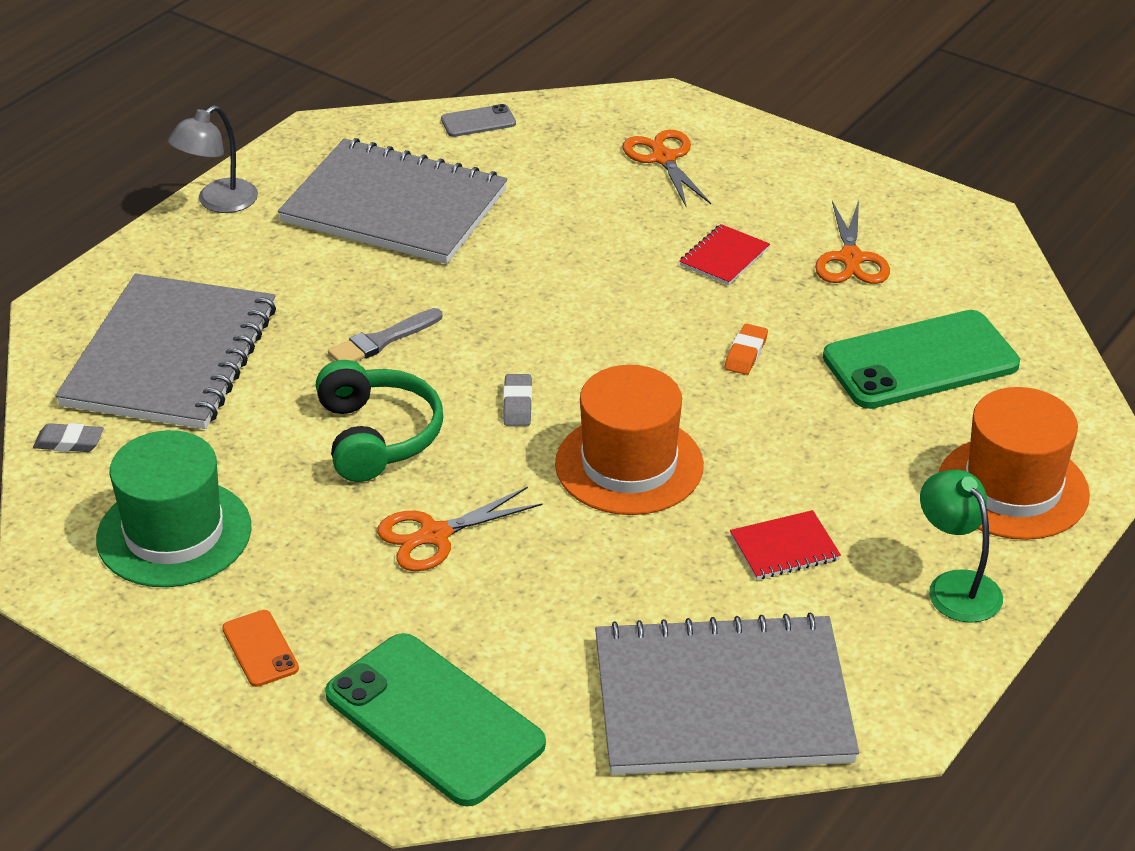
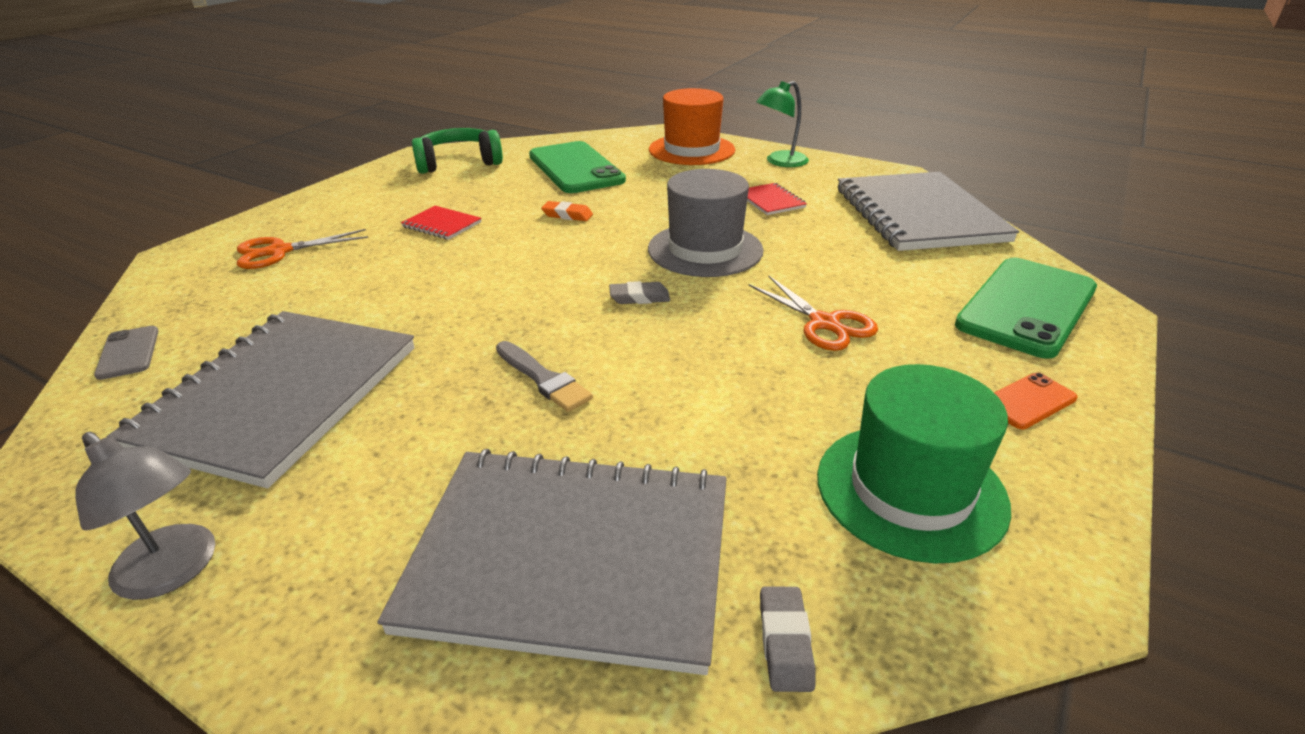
camera: 95 degrees left, 5 degrees down
green headphones [316,360,443,482] -> green headphones moved to [412,128,503,174]
orange hat [555,365,704,515] -> grey hat [648,169,764,277]
orange scissors [815,200,890,284] -> none

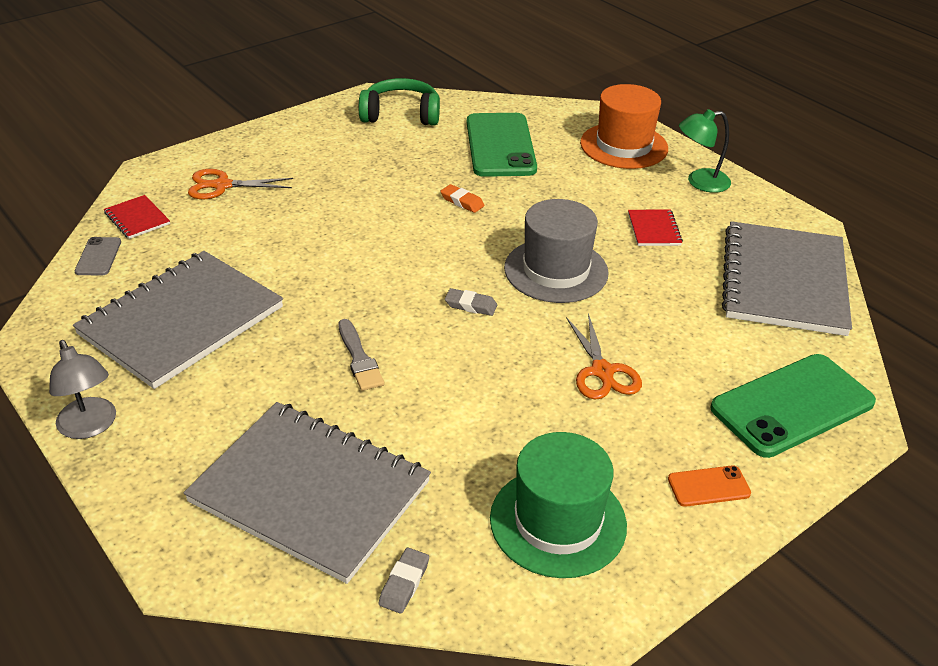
camera: 20 degrees right, 5 degrees up
red notebook [401,206,481,240] -> red notebook moved to [104,195,170,239]

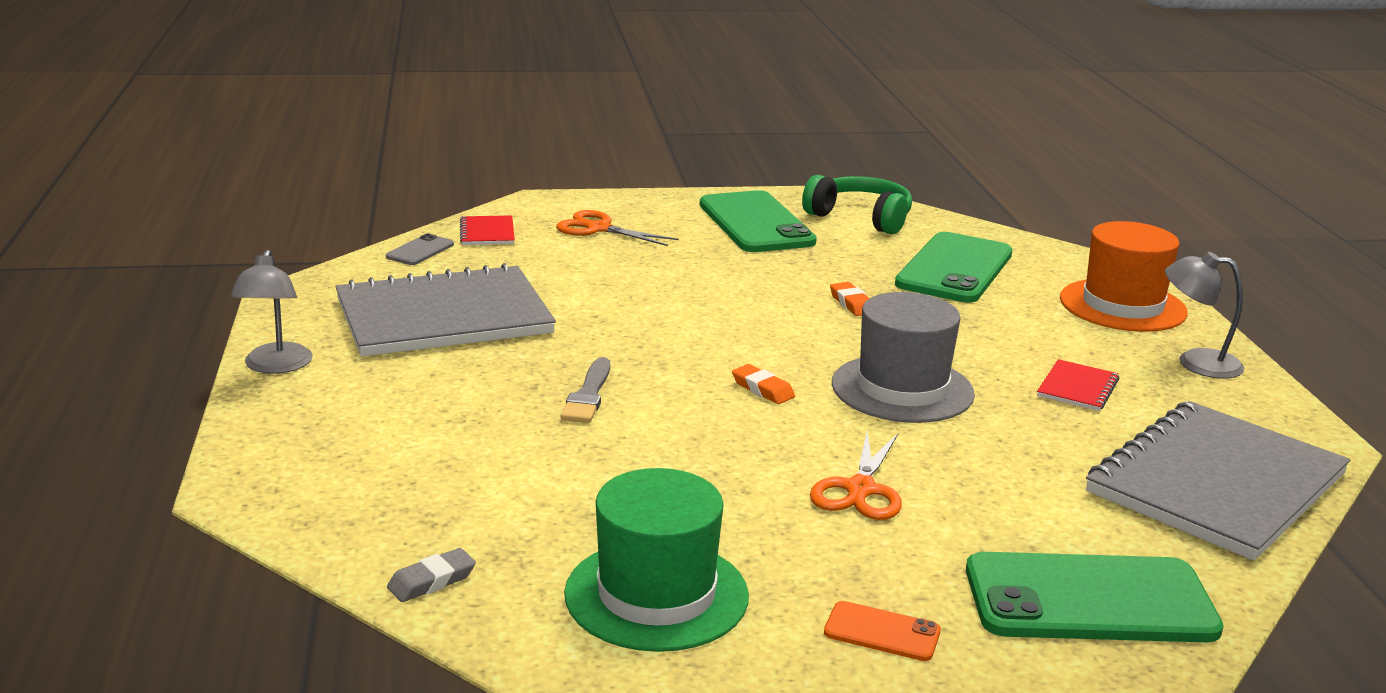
camera: 30 degrees right, 15 degrees down
grey notebook [183,402,431,584] -> none
grey eraser [445,288,497,316] -> orange eraser [732,364,795,404]
green lamp [679,109,731,193] -> grey lamp [1165,252,1244,379]
none -> green phone [700,190,817,252]

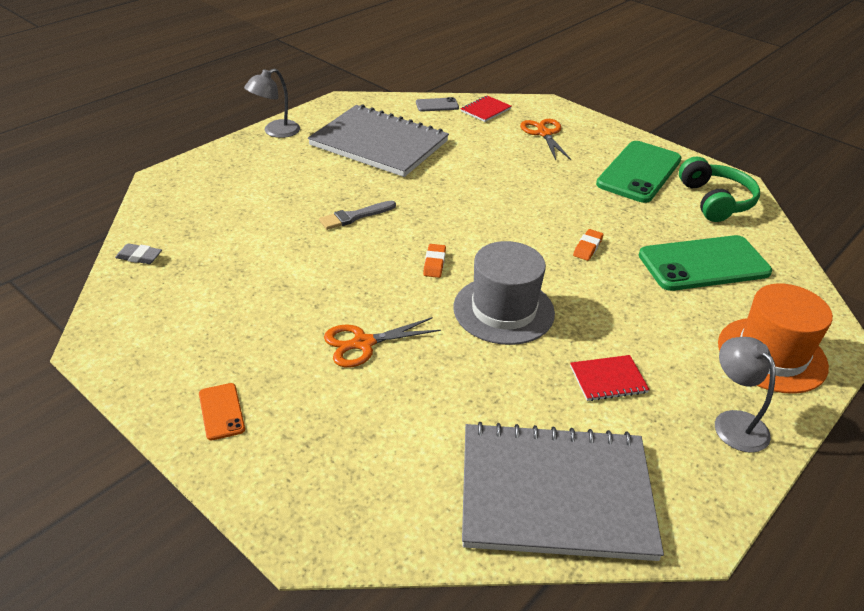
camera: 50 degrees right, 15 degrees up
green hat [564,468,749,652] -> none
green phone [966,552,1224,642] -> none

